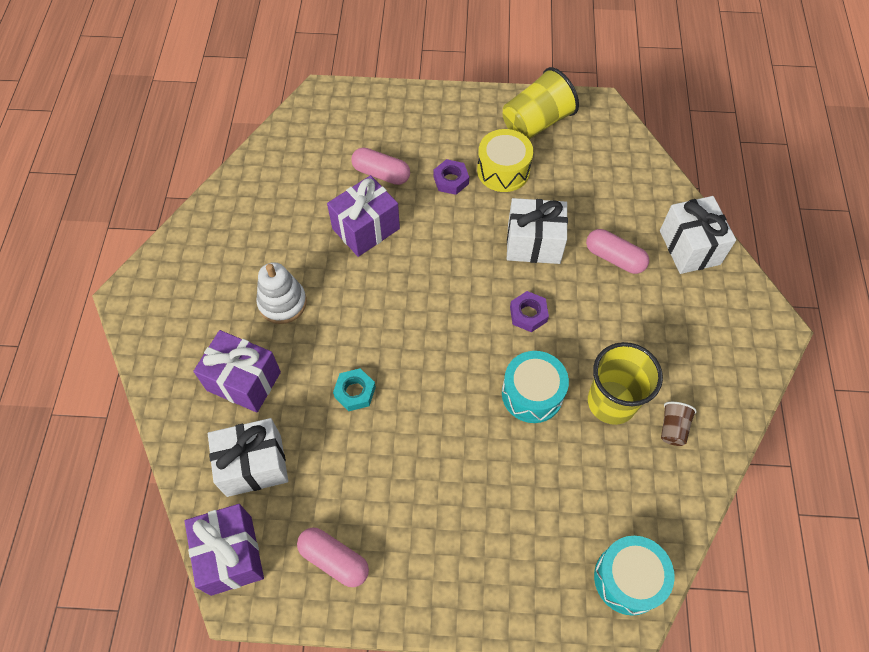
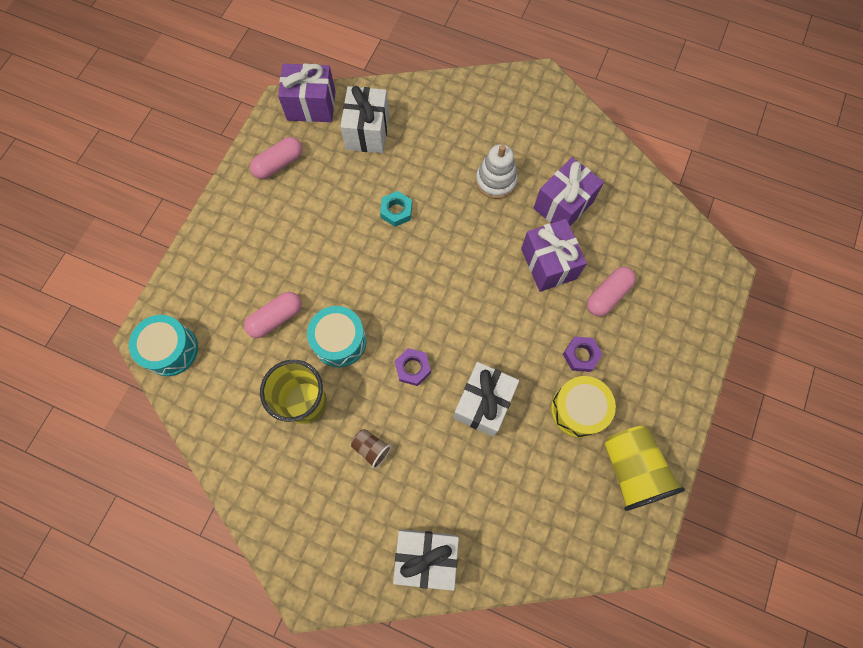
camera: 110 degrees right, 10 degrees up
purple gift [193,330,281,412] -> purple gift moved to [533,157,604,226]
pink capsule [586,229,649,274] -> pink capsule moved to [244,292,302,338]
brown cup [661,402,697,446] -> brown cup moved to [351,429,392,469]

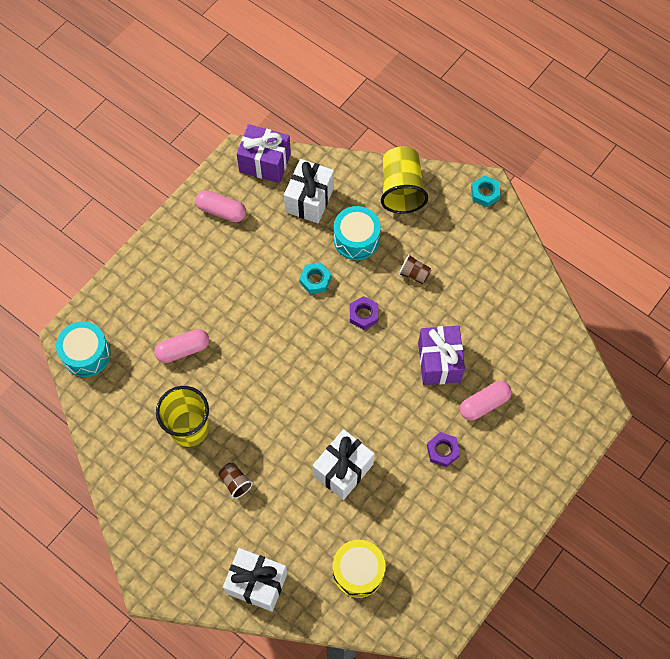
camera: 15 degrees right, 5 degrees down
pink capsule [250,137,303,179] -> pink capsule turned 45 degrees clockwise [195,190,246,222]
turquoise drum [307,306,367,367] -> turquoise drum moved to [334,206,381,260]
purple nut [395,348,431,386] -> purple nut moved to [350,296,378,330]
white stacking toy [476,144,518,199] -> brown cup [398,254,431,284]
purple gift [533,157,604,226] -> none
yellow drum [551,376,616,438] -> yellow drum moved to [333,540,386,598]
yellow cup [604,425,685,511] -> yellow cup moved to [381,146,428,214]
none -> turquoise nut [471,175,501,207]

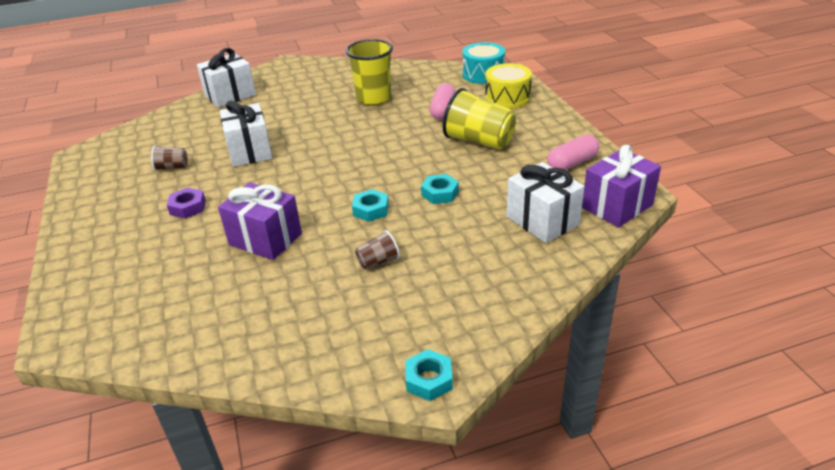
camera: 125 degrees right, 30 degrees down
brown cup [219,463,253,499] -> brown cup moved to [151,145,187,171]
yellow drum [333,540,386,598] -> yellow drum moved to [485,63,532,109]
turquoise drum [334,206,381,260] -> none
purple nut [350,296,378,330] -> turquoise nut [352,189,389,222]
yellow cup [381,146,428,214] -> yellow cup moved to [443,88,516,150]
pink capsule [460,381,512,421] -> none

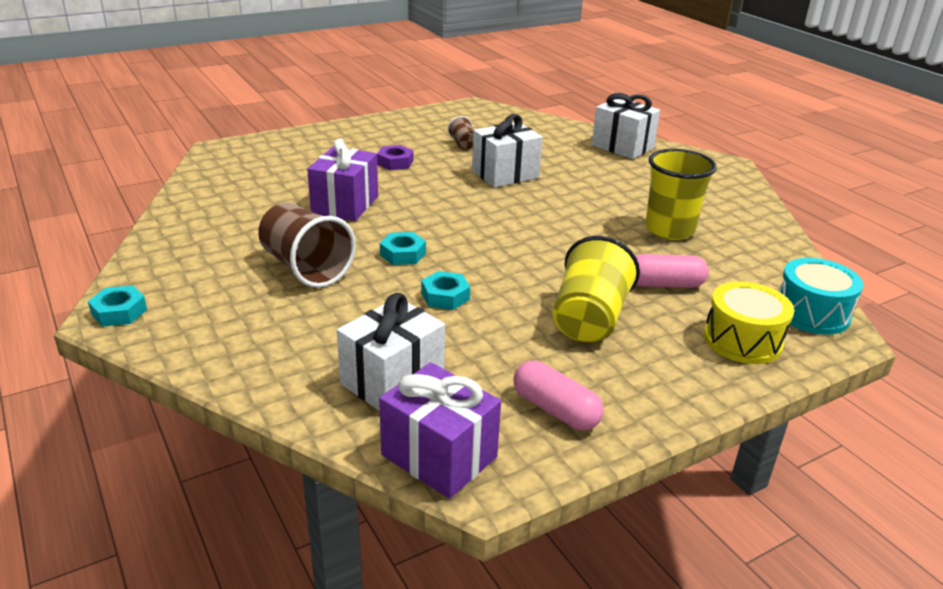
camera: 75 degrees right, 5 degrees down
brown cup [355,230,400,270] -> brown cup [258,203,356,288], size x2.06

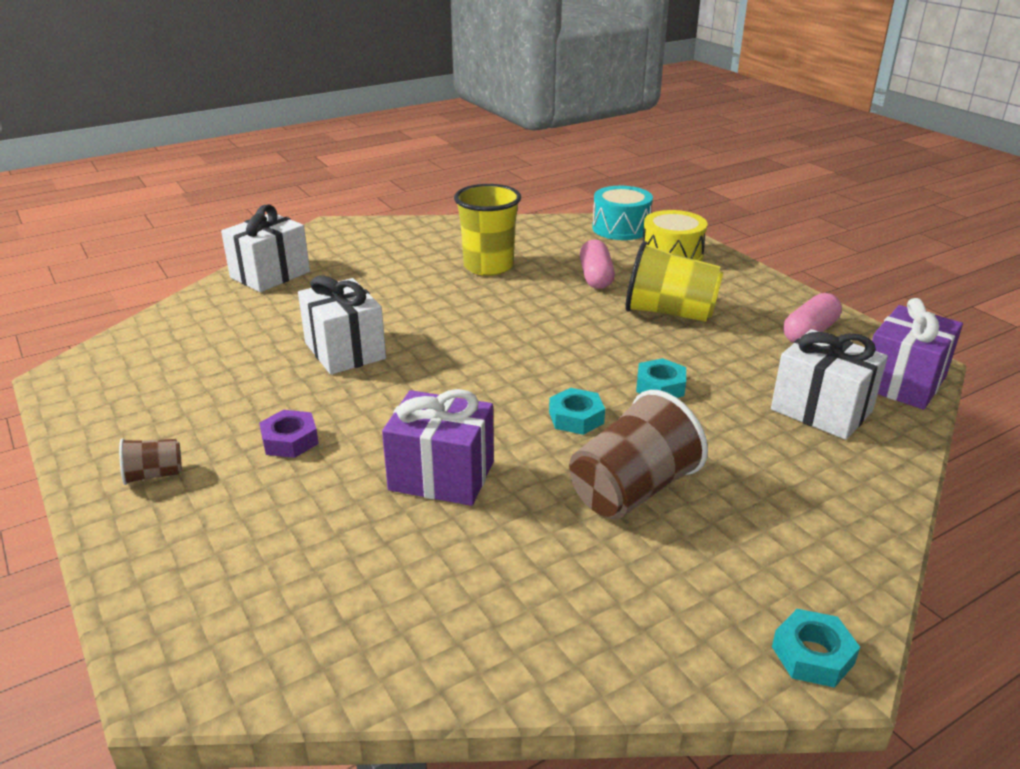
camera: 90 degrees left, 0 degrees up
brown cup [448,116,473,150] -> brown cup moved to [119,439,182,485]

